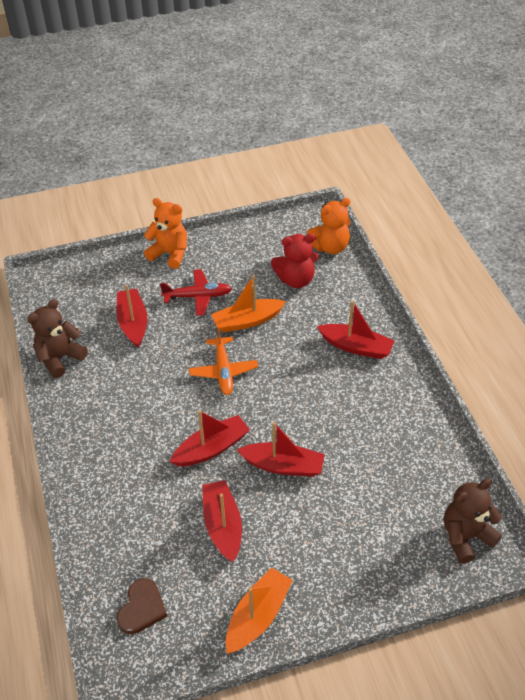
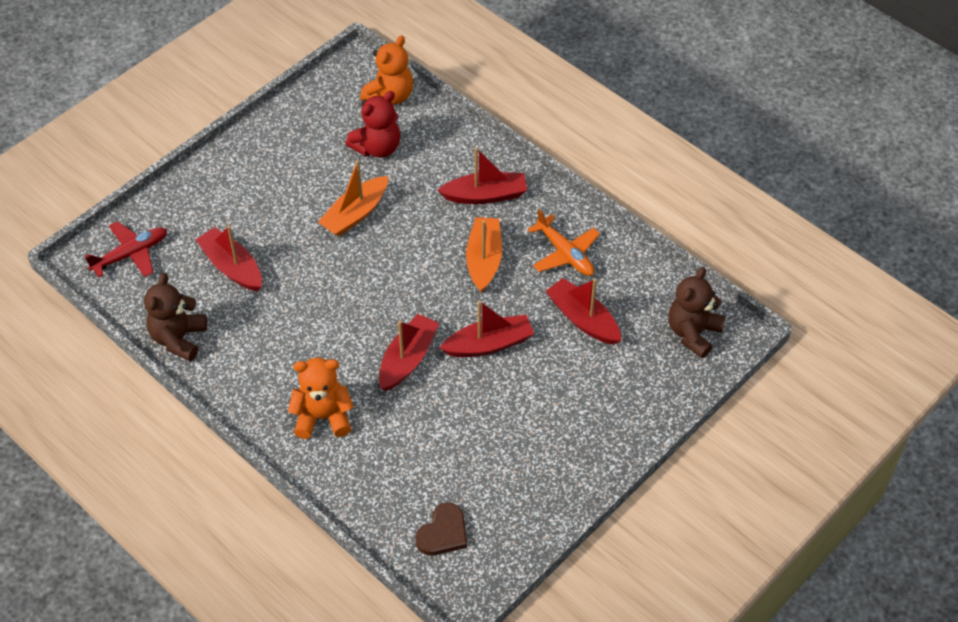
camera: 30 degrees left, 5 degrees up
brown heart [117,578,167,634] -> brown heart turned 45 degrees clockwise [416,503,467,555]
orange teddy bear [144,198,187,269] -> orange teddy bear moved to [288,358,354,439]
red plane [160,269,232,316] -> red plane moved to [84,221,167,277]
orange plane [189,327,258,395] -> orange plane moved to [528,209,600,276]
red boat [202,480,242,562] -> red boat moved to [546,278,621,345]
orange boat [226,567,293,654] -> orange boat moved to [466,217,502,293]

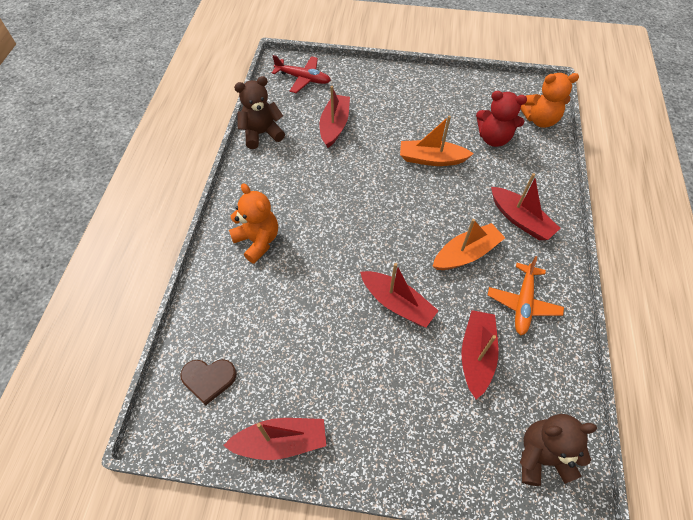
camera: 55 degrees right, 5 degrees up
red boat [379,314,439,391] -> red boat moved to [223,418,326,460]

